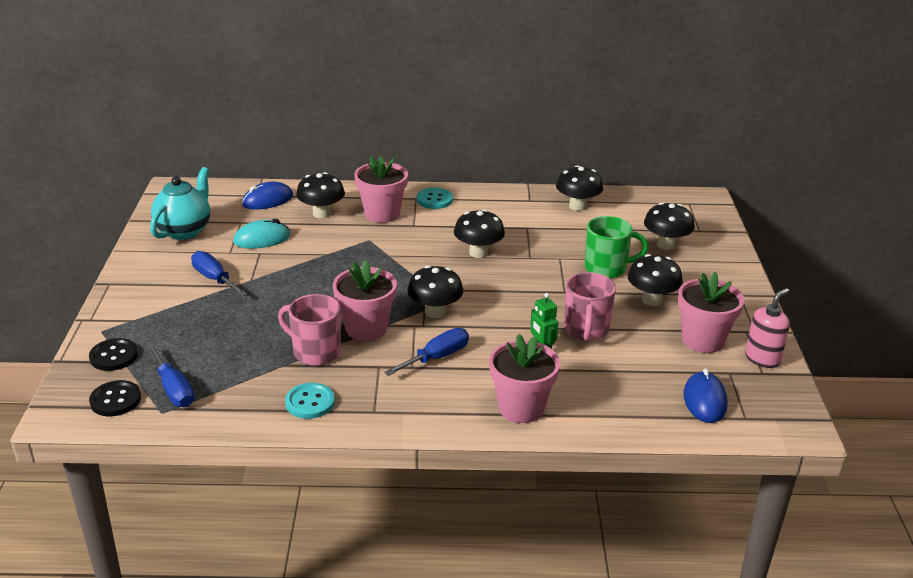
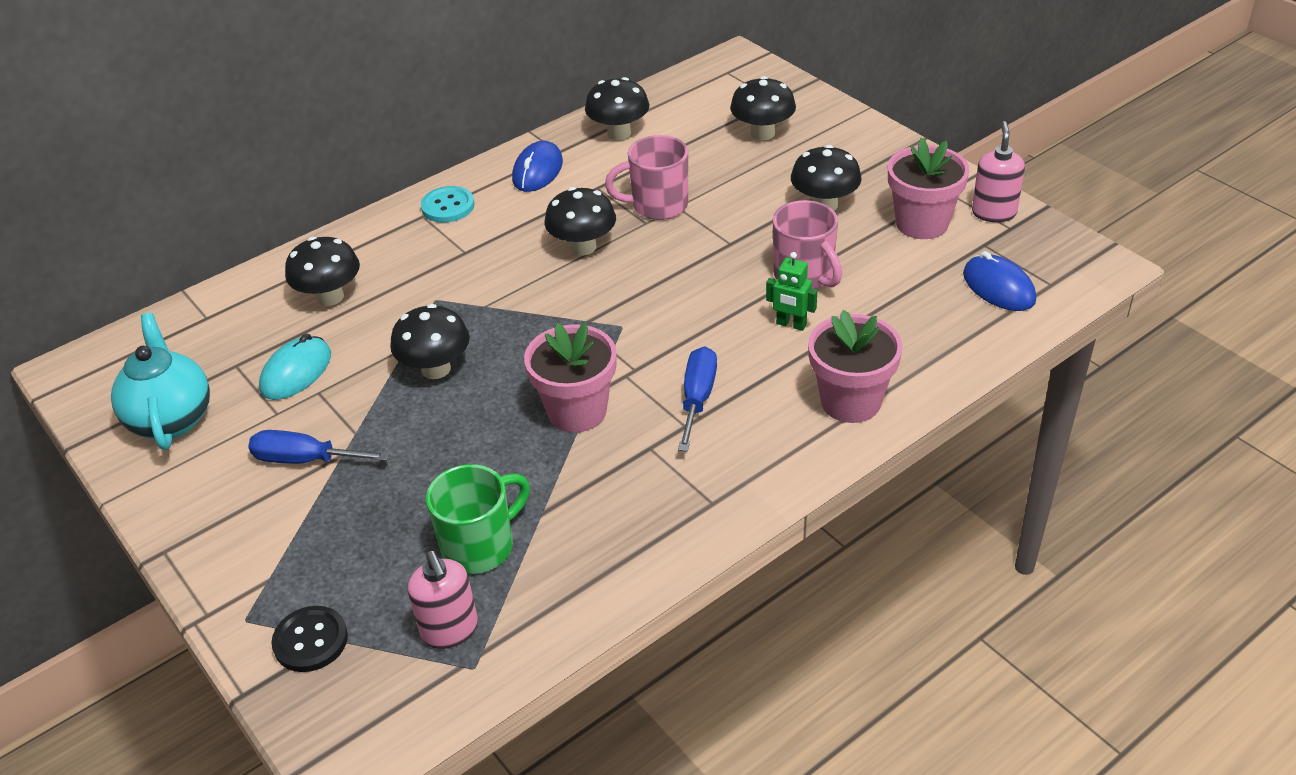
camera: 35 degrees left, 10 degrees up
black button [89,380,141,416] -> none
blue screwdriver [147,344,194,407] -> pink soap dispenser [408,551,478,649]
blue mouse [242,182,293,210] -> blue mouse moved to [512,141,563,192]
pink mug [278,294,341,366] -> pink mug moved to [605,135,688,220]
turquoise button [285,383,335,419] -> none
pink flower pot [354,156,408,223] -> none
black mushroom [407,265,463,318] -> black mushroom moved to [390,304,470,379]
green mug [585,216,649,278] -> green mug moved to [426,464,530,574]

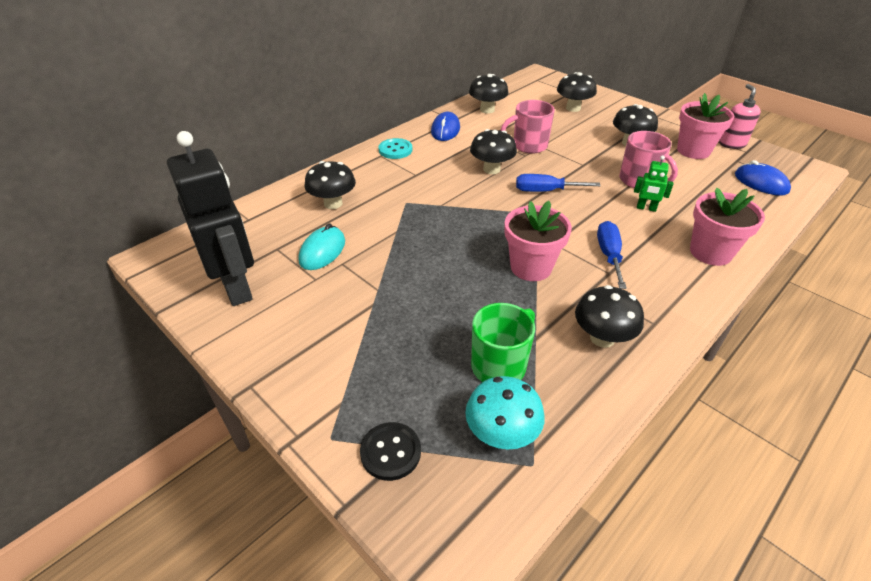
camera: 10 degrees left, 0 degrees up
turquoise teapot [111,313,210,450] -> black robot [167,131,254,306]
blue screwdriver [248,430,389,464] -> blue screwdriver moved to [516,174,601,192]
black mushroom [390,304,470,379] -> black mushroom moved to [575,285,644,348]
pink soap dispenser [408,551,478,649] -> turquoise mushroom [465,376,545,449]

